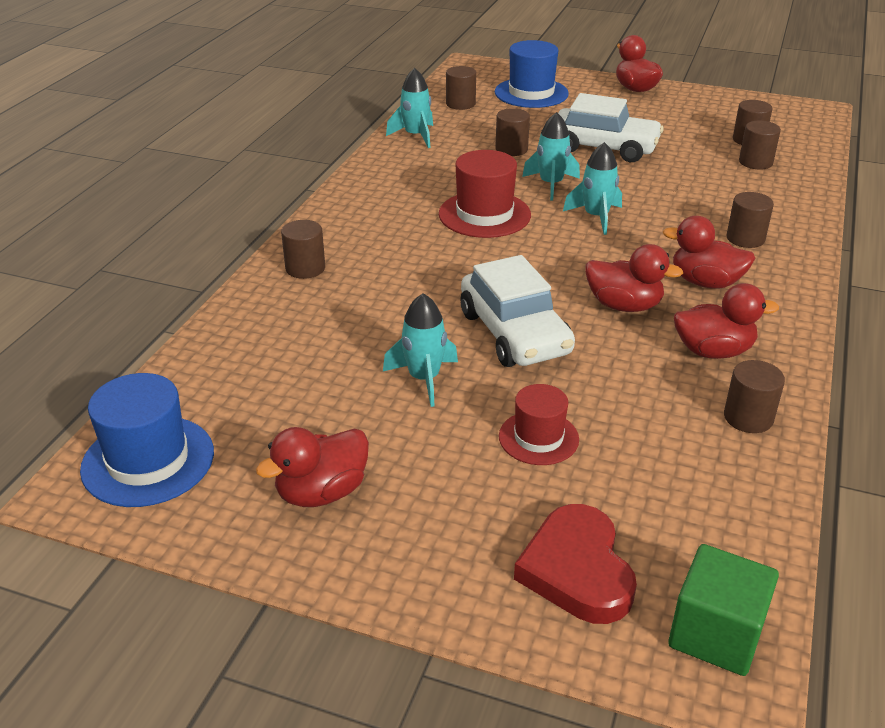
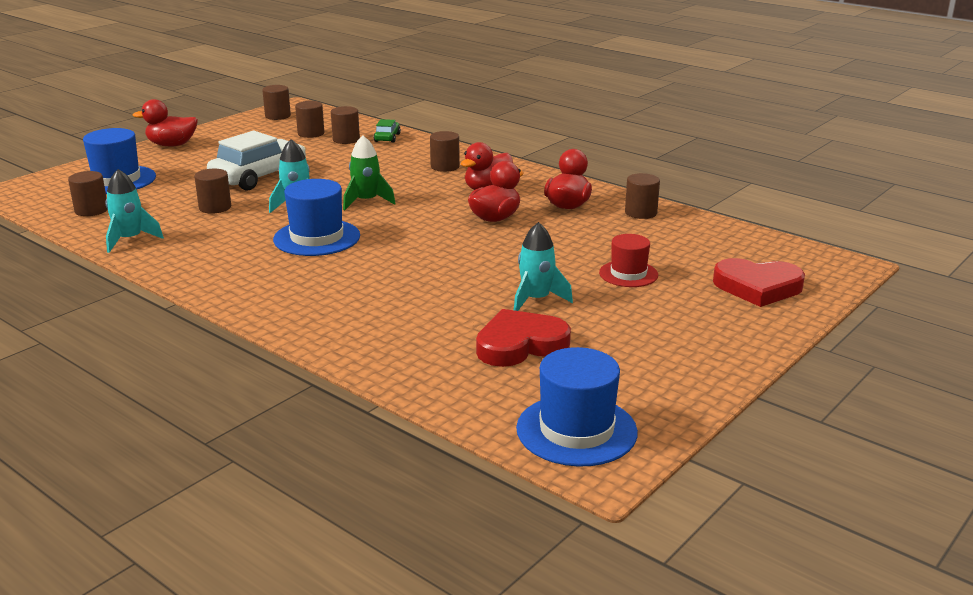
camera: 70 degrees left, 10 degrees down
red duck [256,427,369,507] -> none
brown cylinder [281,220,325,279] -> brown cylinder moved to [262,85,291,120]
red hat [439,150,531,238] -> blue hat [273,179,360,256]
white car [461,255,575,367] -> none
turquoise rocket [563,142,622,235] -> green rocket [343,136,396,211]
green cube [668,544,779,676] -> none
none -> green car [374,119,401,143]
none -> red heart [476,309,571,367]

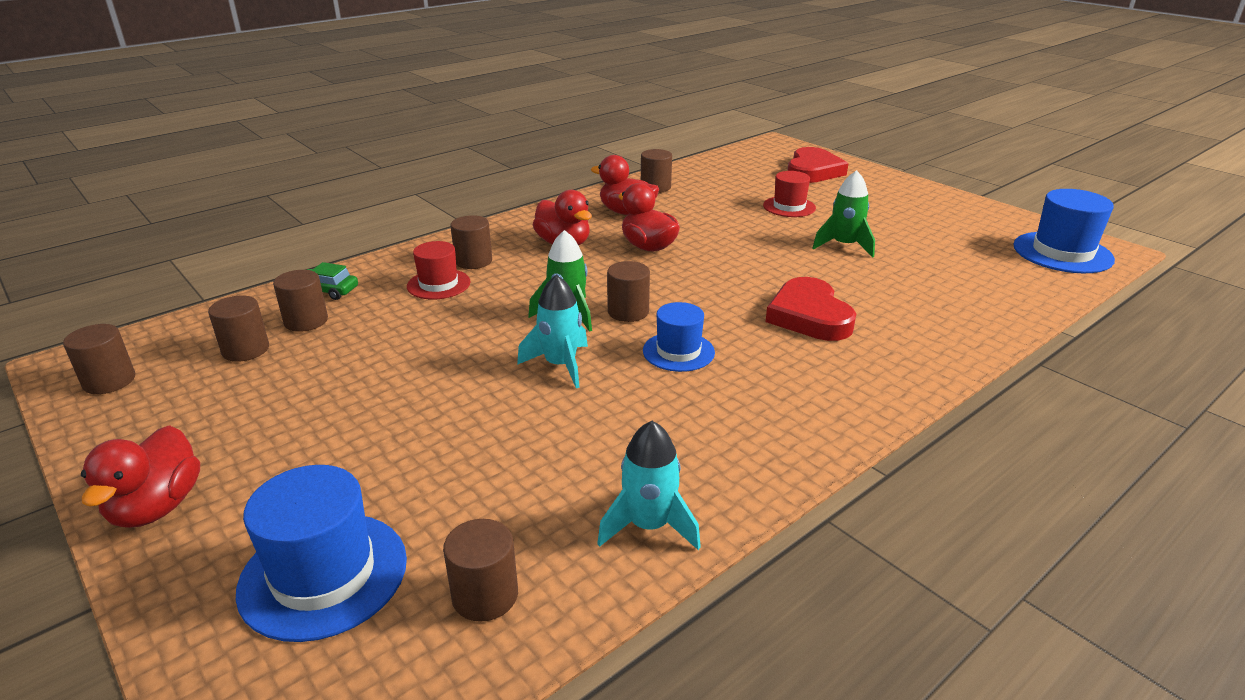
camera: 80 degrees left, 5 degrees up
brown cylinder [194,169,231,214] -> brown cylinder moved to [607,261,650,322]
white car [207,131,306,191] -> none
blue hat [273,179,360,256] -> blue hat [643,302,715,372], size x0.63
red heart [476,309,571,367] -> red heart moved to [766,277,856,341]
turquoise rocket [514,222,573,311] -> green rocket [812,170,875,258]
none -> red hat [407,241,470,299]

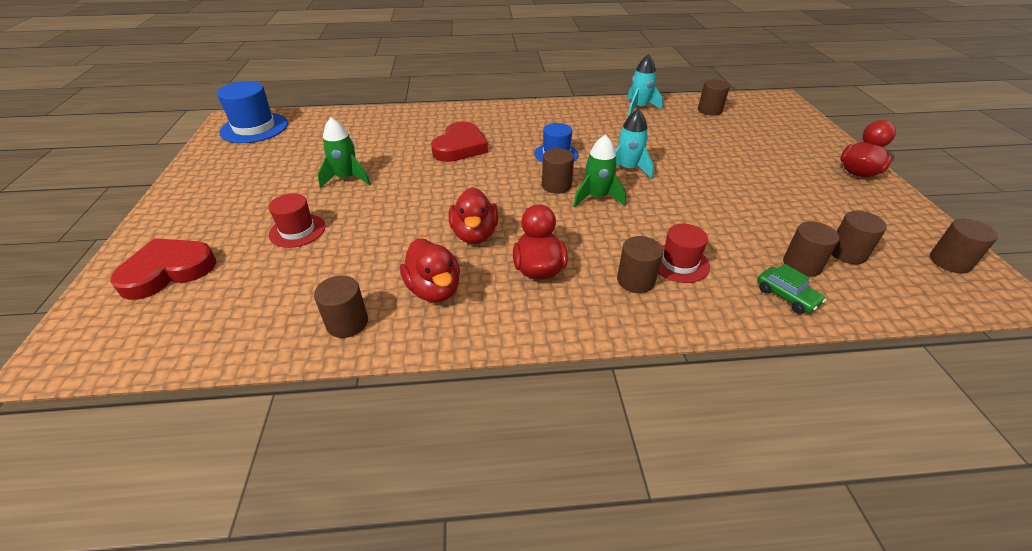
camera: 145 degrees left, 10 degrees up
blue hat [236,465,407,642] -> none

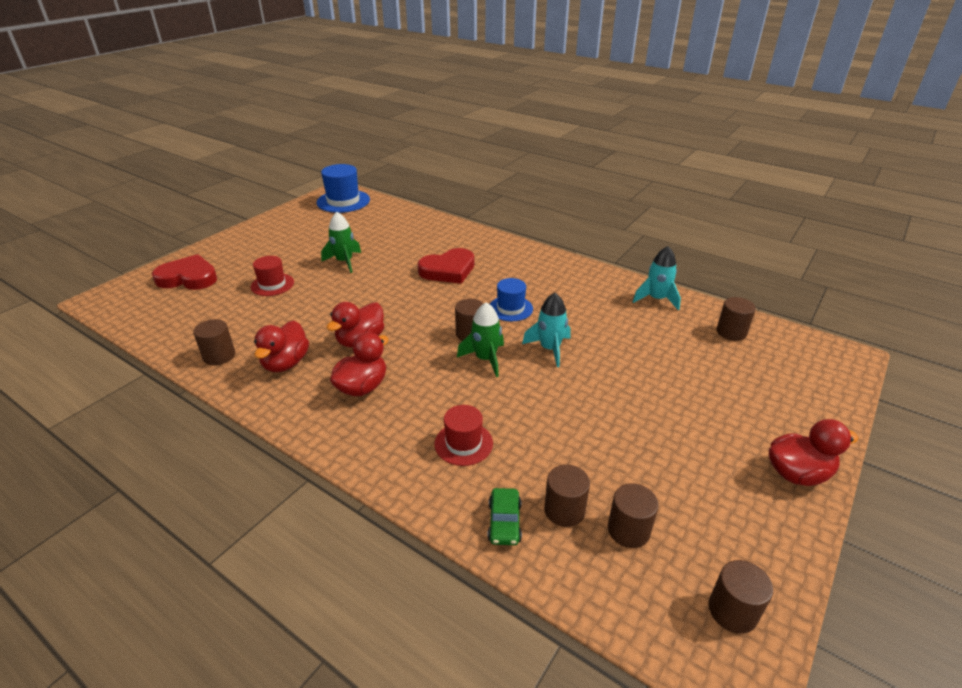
camera: 40 degrees right, 5 degrees down
brown cylinder [617,236,663,293] -> none

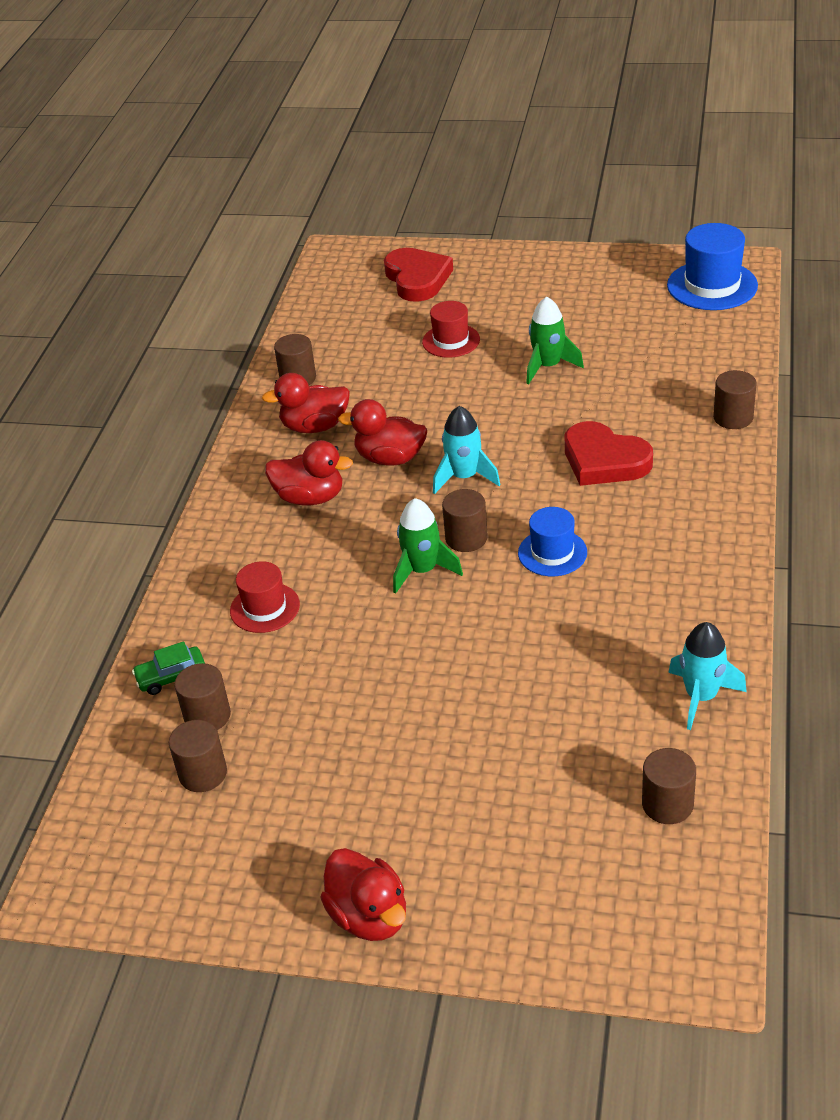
camera: 70 degrees right, 5 degrees up
turquoise rocket [522,293,570,367] -> turquoise rocket moved to [433,406,500,494]
brown cylinder [708,560,773,634] -> brown cylinder moved to [713,370,757,429]

